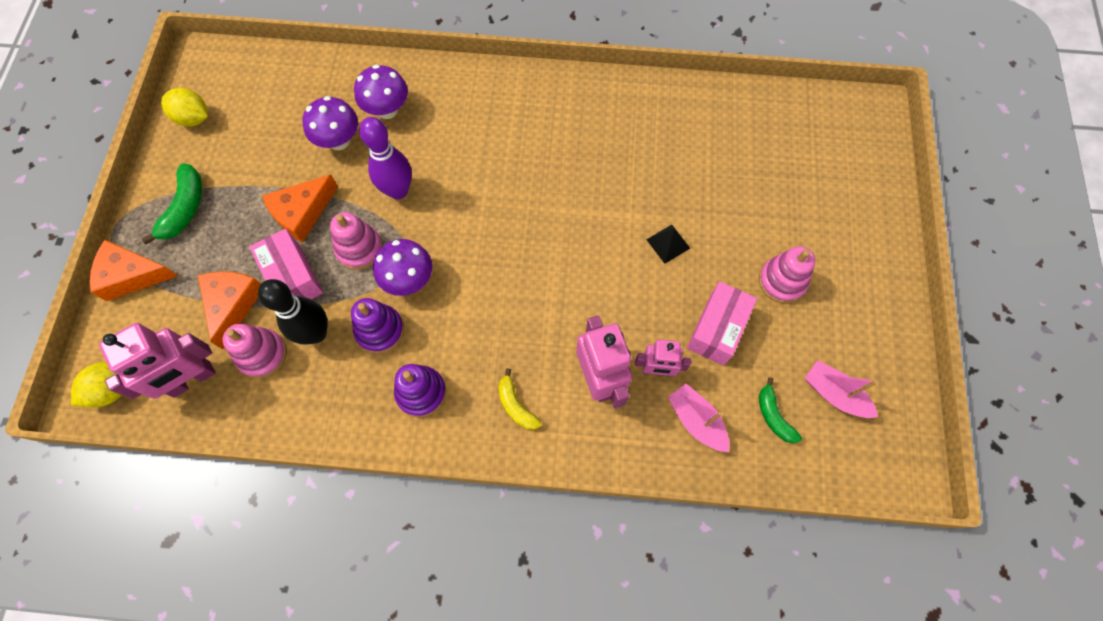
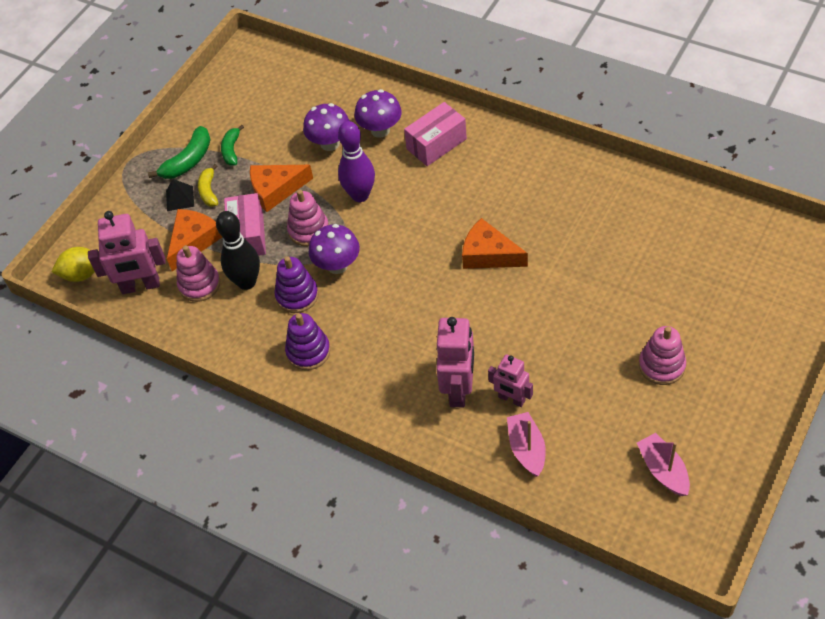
camera: 30 degrees right, 15 degrees down
orange cheese [90,240,178,301] -> orange cheese moved to [462,218,528,269]
yellow lemon [161,88,208,126] -> none
yellow banana [498,368,542,430] -> yellow banana moved to [198,164,218,207]
black pyramid [646,225,690,264] -> black pyramid moved to [166,179,194,211]
pink box [687,281,757,365] -> pink box moved to [404,102,467,166]
green banana [759,377,802,443] -> green banana moved to [221,125,244,166]

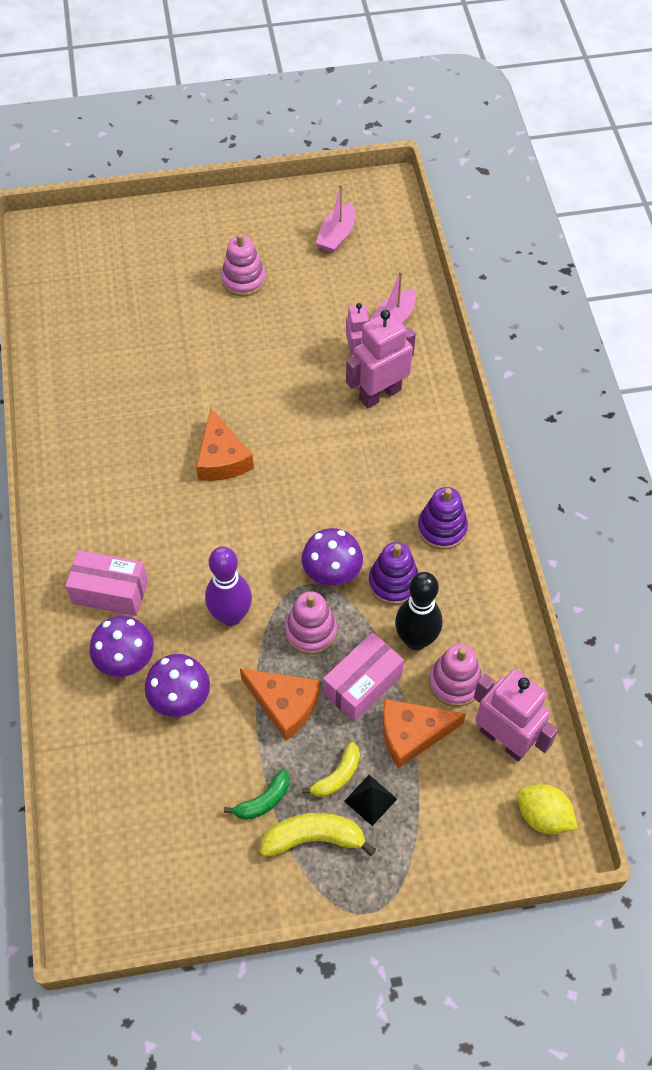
camera: 135 degrees left, 5 degrees up
green banana [148,126,211,179] -> yellow banana [260,813,376,857]

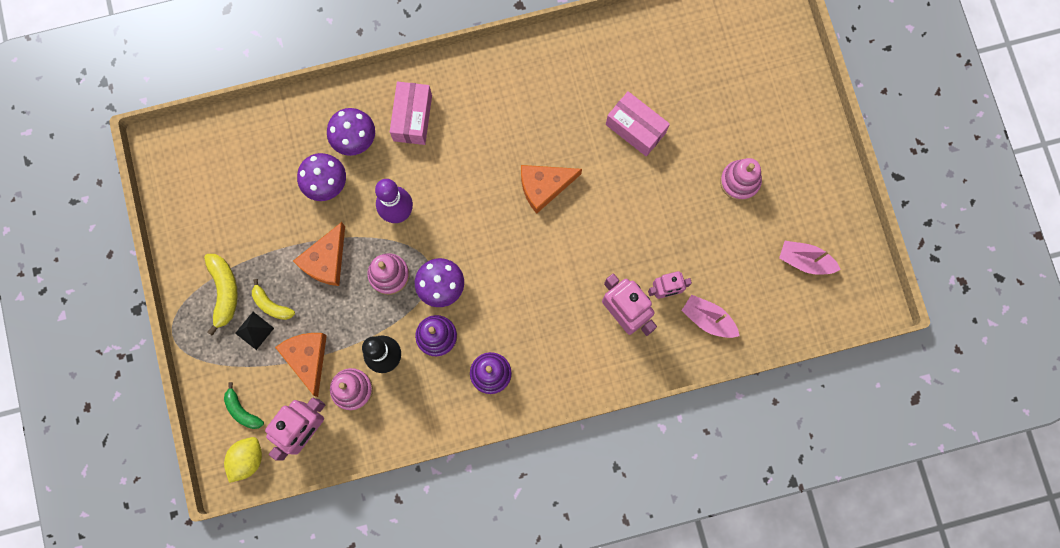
camera: 85 degrees right, 20 degrees up
green banana [224,769,289,820] -> green banana moved to [224,382,264,429]
pink box [323,632,404,722] -> pink box moved to [606,91,670,156]

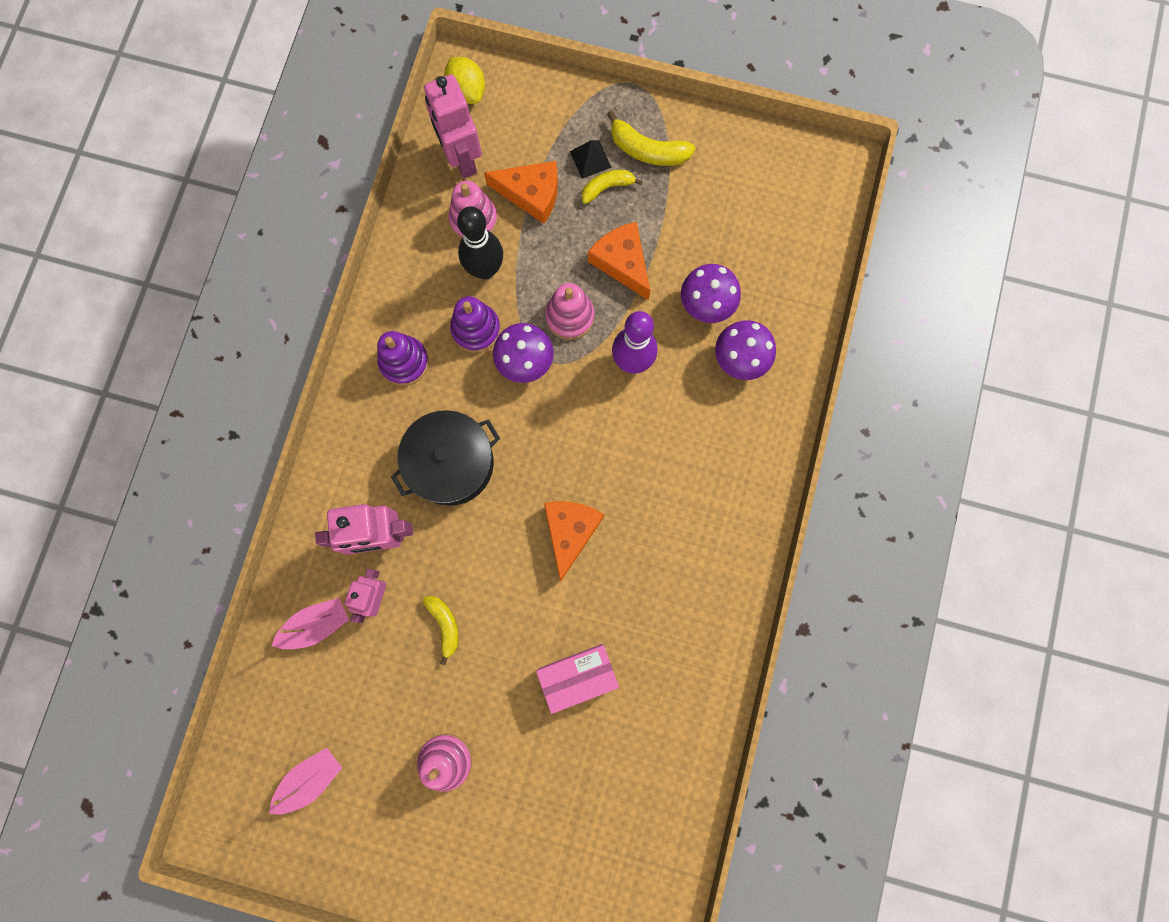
camera: 120 degrees right, 0 degrees up
green banana [224,382,264,429] -> none
pink box [390,81,432,145] -> none
none -> black pot [391,410,500,506]
none -> yellow banana [423,596,459,665]

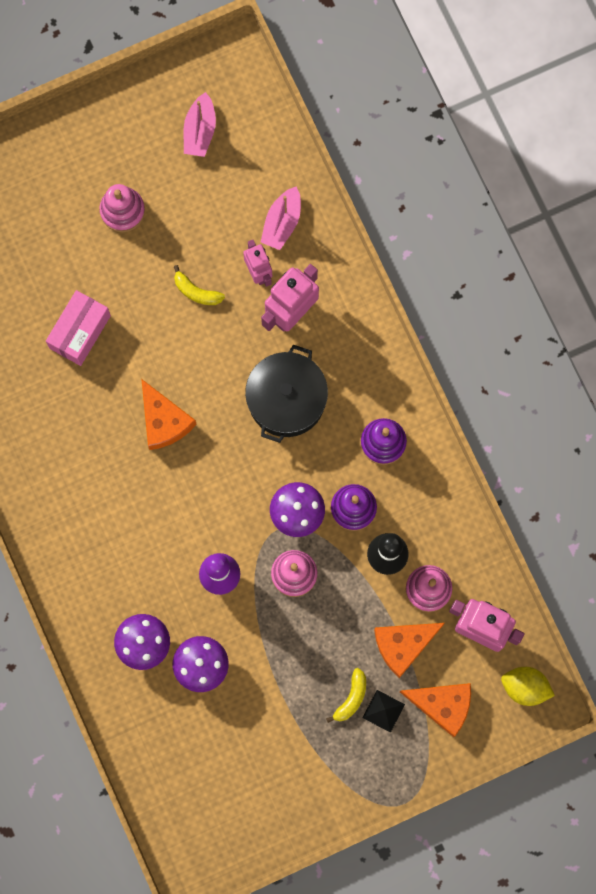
camera: 140 degrees right, 0 degrees up
orange cheese [588,222,650,300] -> orange cheese moved to [400,683,471,737]
yellow banana [607,110,696,166] -> none

